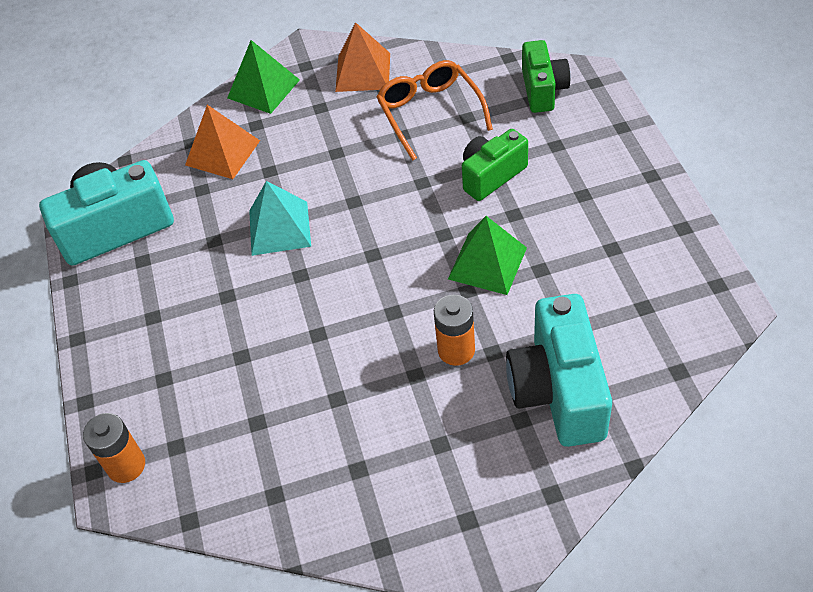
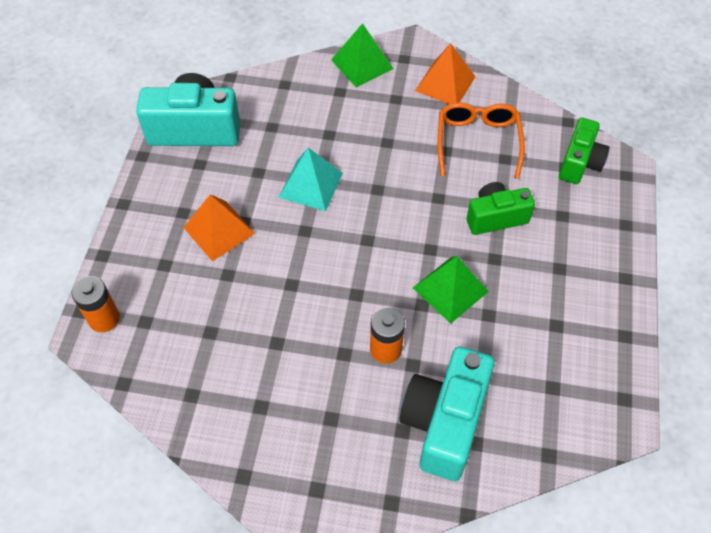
camera: 20 degrees right, 5 degrees up
orange pyramid [185,105,260,179] -> orange pyramid moved to [183,194,255,262]

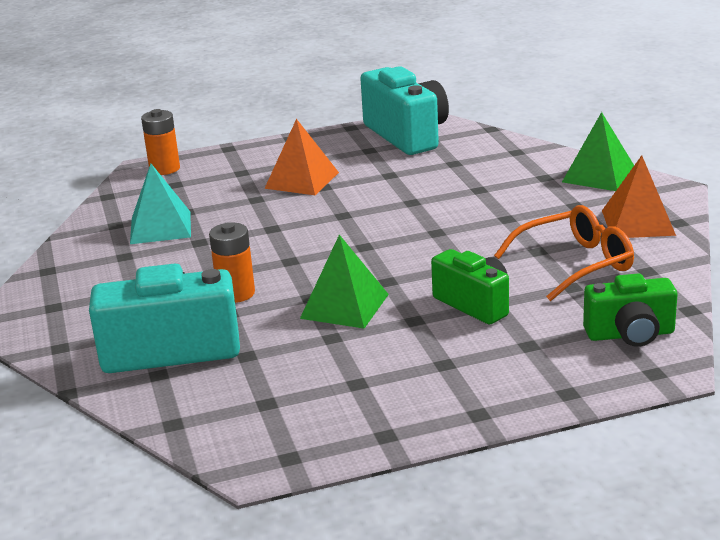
camera: 65 degrees right, 30 degrees down
turquoise pyramid [279,148,343,211] -> turquoise pyramid moved to [130,164,191,244]

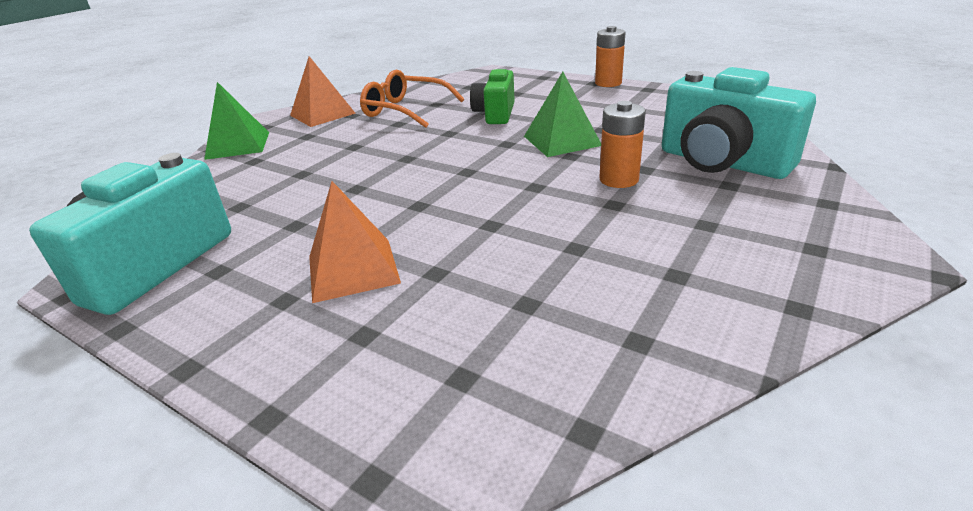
camera: 130 degrees left, 5 degrees up
turquoise pyramid [130,164,191,244] -> none
orange battery [141,109,180,175] -> orange battery moved to [595,26,625,87]
green camera [583,273,677,347] -> none

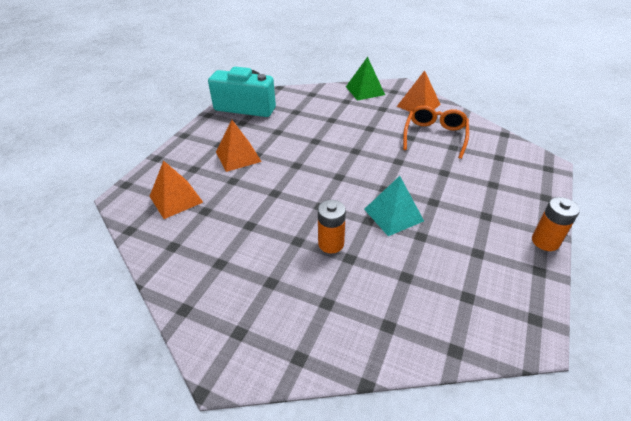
camera: 80 degrees right, 10 degrees up
green camera [470,67,515,124] -> none
green pyramid [524,72,601,157] -> turquoise pyramid [364,176,424,236]
turquoise camera [662,67,816,179] -> none
none -> orange pyramid [150,161,203,219]

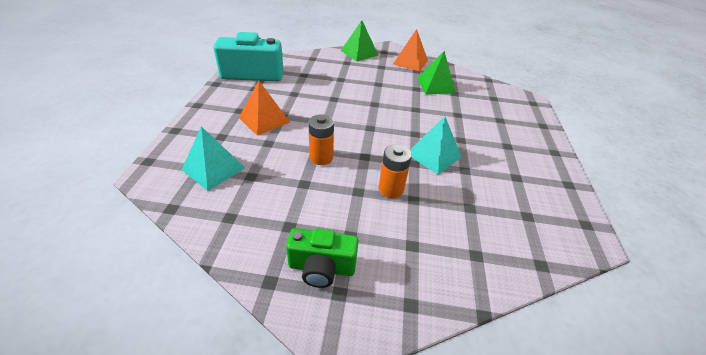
camera: 20 degrees left, 0 degrees up
orange pyramid [150,161,203,219] -> turquoise pyramid [181,126,245,191]
orange glasses [403,106,469,159] -> green pyramid [417,51,455,94]
orange battery [532,197,580,251] -> orange battery moved to [308,114,334,165]
none -> green camera [286,228,359,288]

